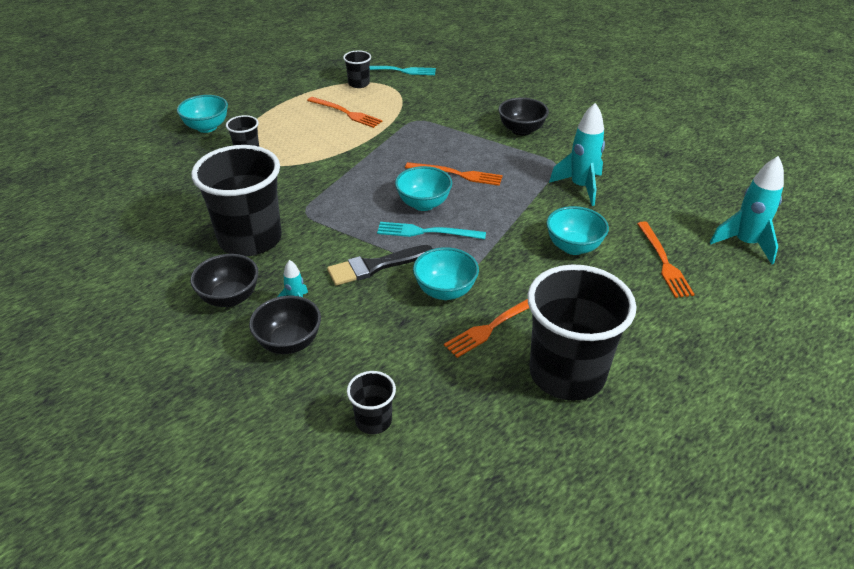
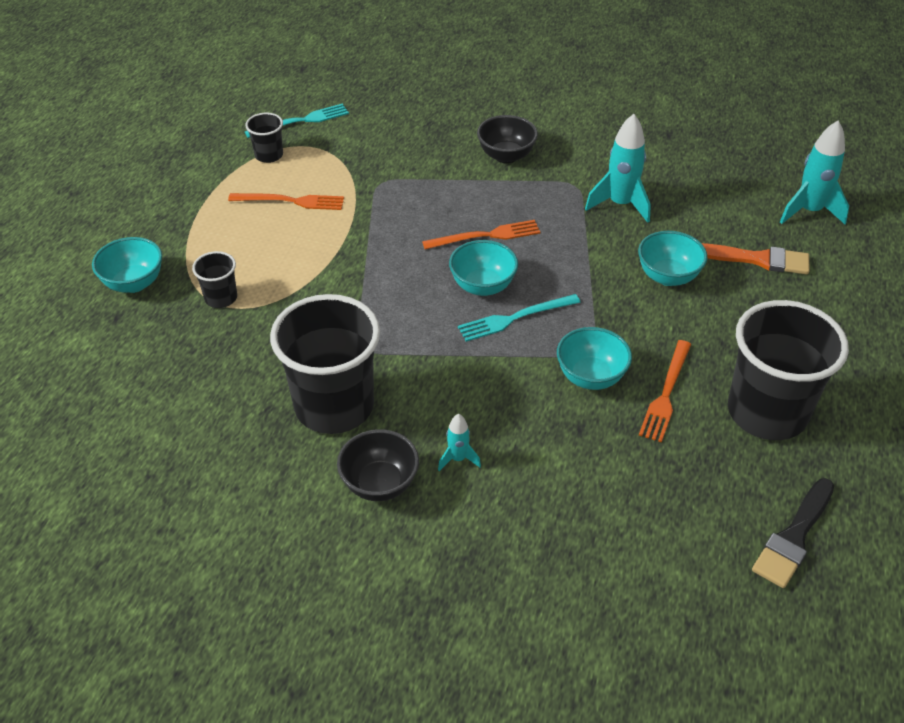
camera: 30 degrees left, 5 degrees up
black bowl [249,296,321,354] -> none
black brush [327,245,433,286] -> black brush moved to [752,478,834,588]
black cup [347,371,396,434] -> none
orange fork [637,221,695,298] -> orange brush [702,243,809,274]

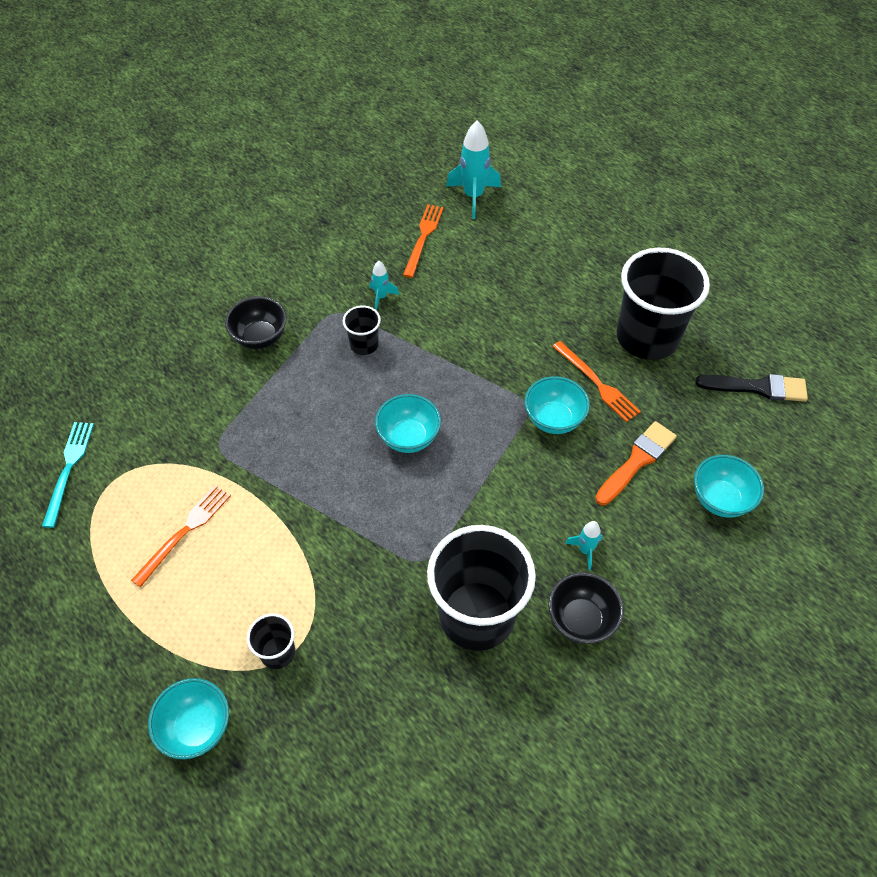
camera: 60 degrees left, 10 degrees up
black cup [245,113,283,163] -> black cup moved to [343,305,381,355]
orange fork [422,220,541,250] -> orange fork moved to [403,204,444,278]
turquoise fork [458,294,581,342] -> none
turquoise rocket [585,114,651,223] -> turquoise rocket [370,261,399,311], size x0.53
turquoise bowl [638,231,708,286] -> turquoise bowl moved to [694,455,764,517]
orange brush [702,243,809,274] -> orange brush moved to [595,421,677,505]
black brush [752,478,834,588] -> black brush turned 60 degrees counterclockwise [695,374,808,402]

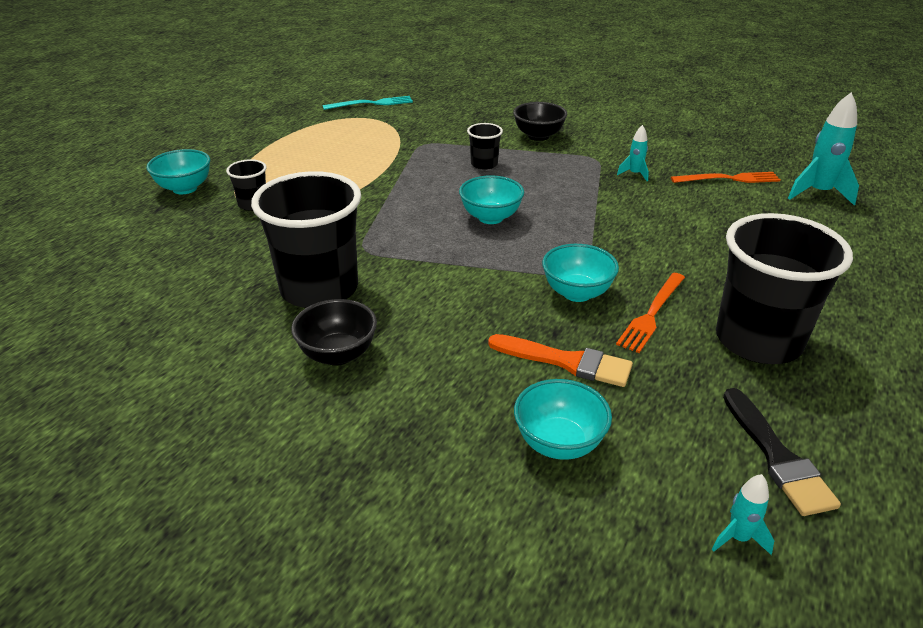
camera: 70 degrees right, 20 degrees down
orange fork [131,485,231,587] -> none
black cup [343,305,381,355] -> black cup moved to [467,123,503,170]
turquoise rocket [565,521,603,570] -> turquoise rocket moved to [712,474,774,555]

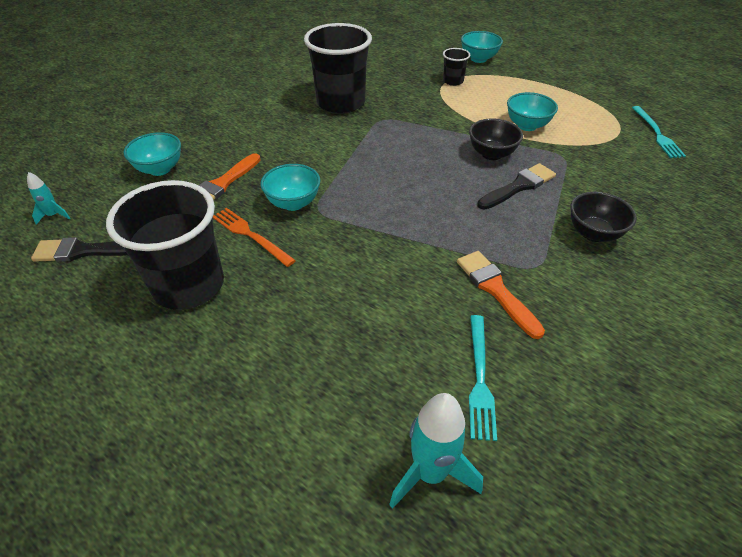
camera: 100 degrees right, 10 degrees up
black bowl [291,299,377,366] -> black bowl moved to [469,118,523,160]
turquoise bowl [459,175,524,224] -> turquoise bowl moved to [507,92,558,131]
black cup [467,123,503,170] -> black brush [477,163,556,210]
turquoise rocket [617,125,649,181] -> orange brush [457,251,545,339]
orange fork [671,172,781,183] -> turquoise fork [469,315,497,441]

